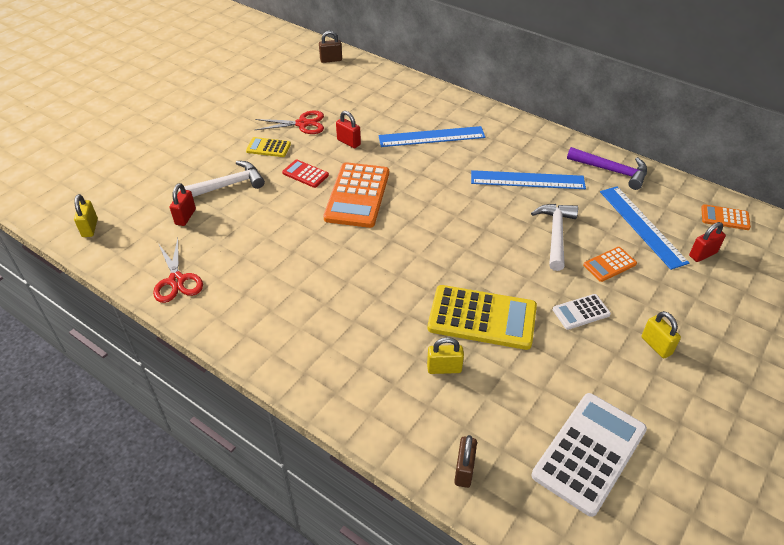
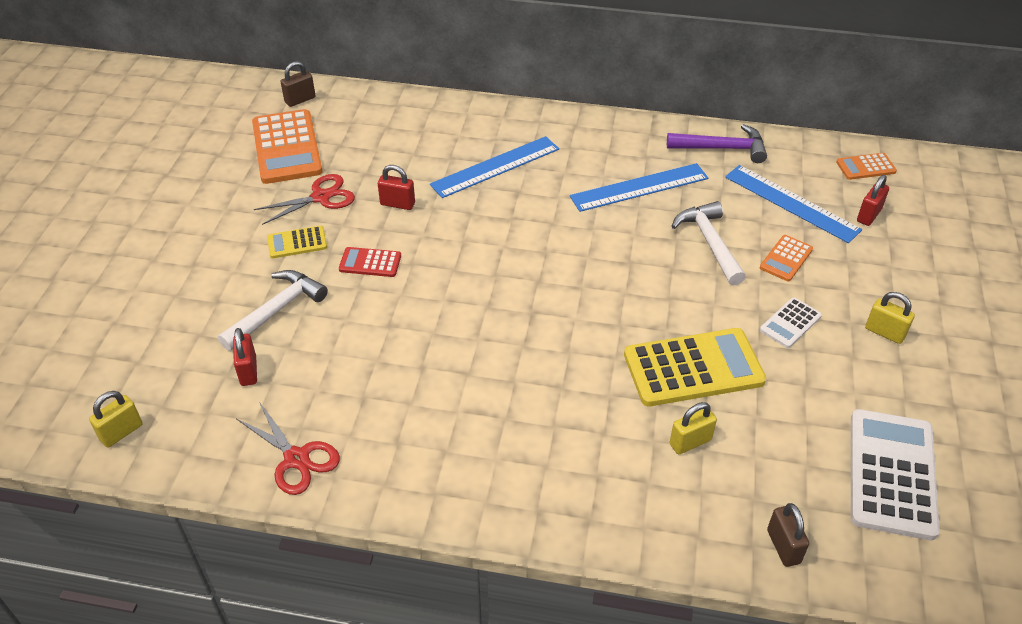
camera: 25 degrees left, 0 degrees up
yellow padlock [74,194,98,237] -> yellow padlock turned 75 degrees clockwise [89,391,142,447]
orange calculator [323,162,389,228] -> orange calculator moved to [252,109,323,184]

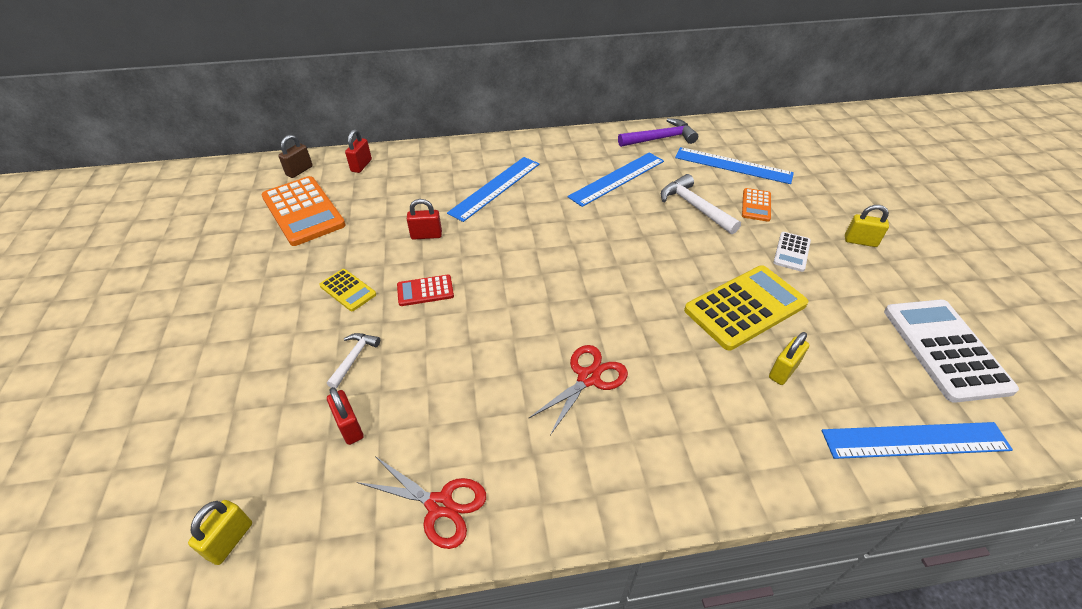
camera: 20 degrees left, 0 degrees up
white hammer [218,270,328,351] -> white hammer [327,333,380,389], size x0.59
red scissors [254,174,355,225] -> red scissors moved to [529,345,628,435]
yellow calculator [267,226,327,258] -> yellow calculator turned 105 degrees counterclockwise [319,269,376,311]
brown padlock [767,503,809,567] -> blue ruler [822,422,1013,459]
orange calculator [836,153,897,180] -> none
red padlock [857,175,889,226] -> red padlock moved to [345,129,372,173]

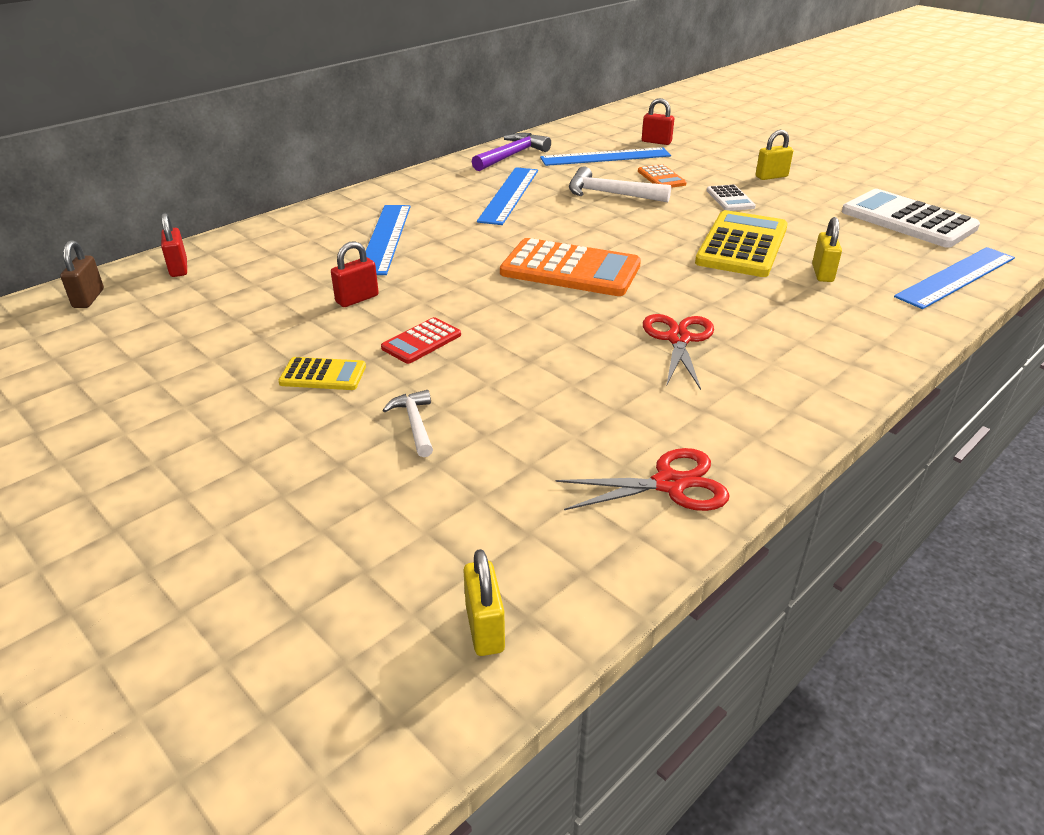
camera: 35 degrees left, 10 degrees down
orange calculator [261,176,346,246] -> orange calculator moved to [500,238,641,296]
red padlock [327,387,364,445] -> red padlock moved to [642,98,674,145]

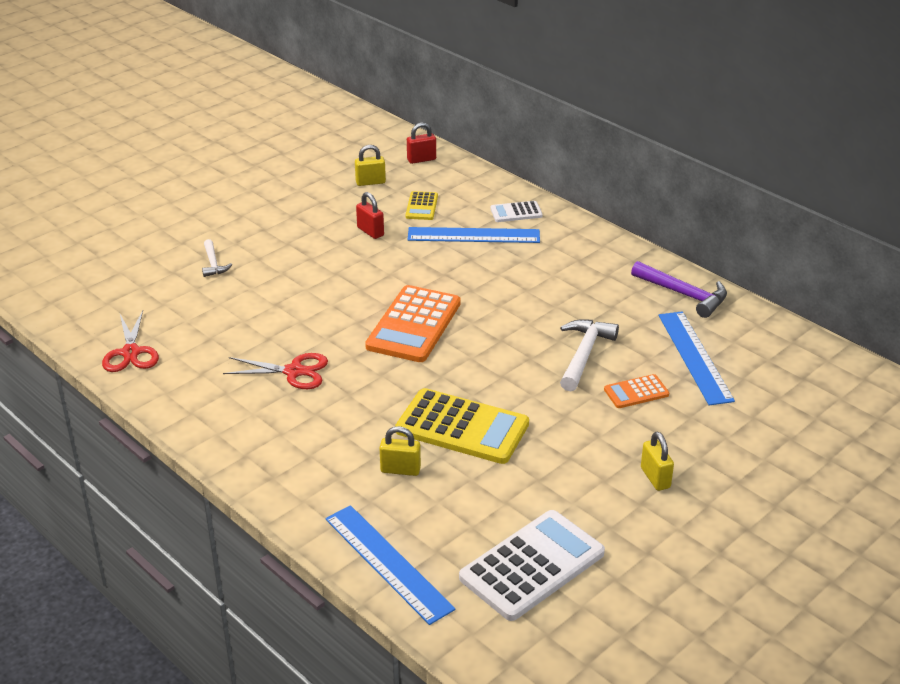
camera: 90 degrees right, 0 degrees up
brown padlock [60,240,104,308] -> none
yellow calculator [278,357,366,390] -> yellow calculator moved to [406,191,438,220]
red calculator [381,317,461,364] -> none
white hammer [383,390,433,457] -> white hammer turned 90 degrees clockwise [202,239,232,277]
yellow padlock [463,549,505,656] -> yellow padlock moved to [355,145,386,186]
blue ruler [477,167,538,225] -> none
red padlock [642,98,674,145] -> none
white calculator [707,184,756,211] -> white calculator moved to [490,201,543,222]

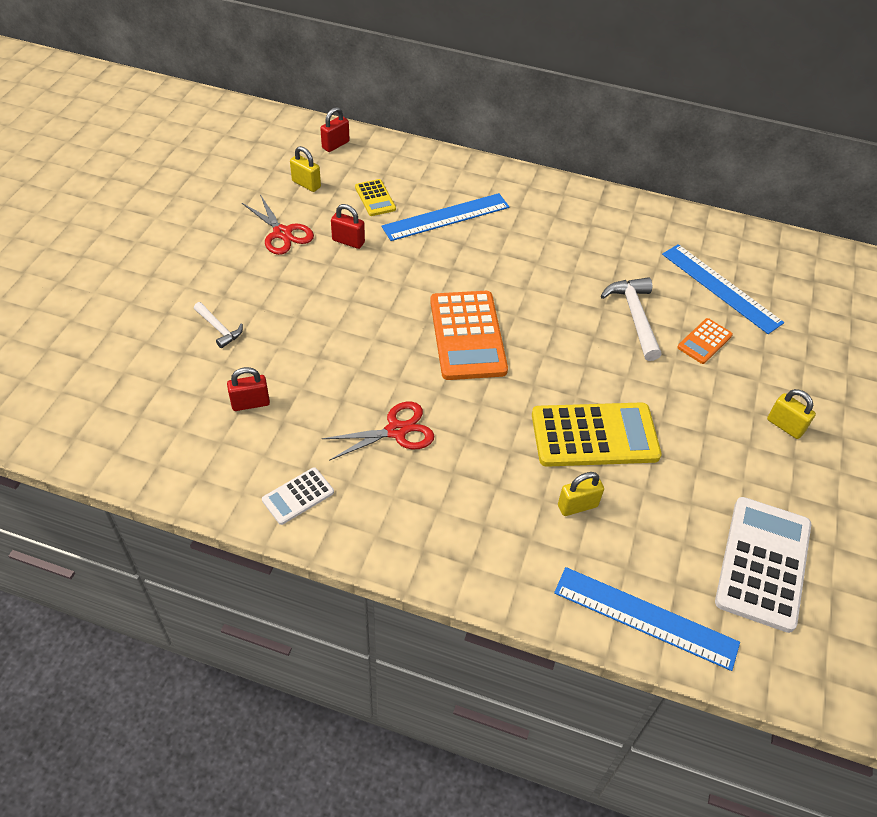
camera: 30 degrees left, 15 degrees up
red scissors [102,310,159,372] -> red scissors moved to [242,195,314,255]
yellow padlock [355,145,386,186] -> yellow padlock turned 75 degrees clockwise [290,146,321,192]
white calculator [490,201,543,222] -> white calculator moved to [262,467,334,525]
purple hammer [631,261,727,318] -> none
none -> red padlock [227,367,270,411]

